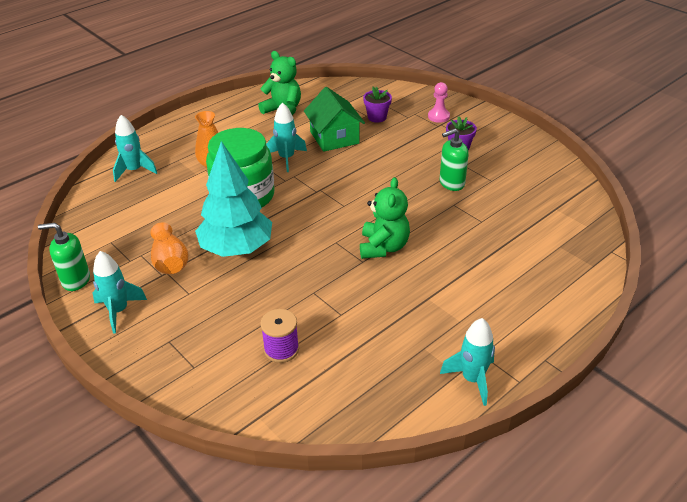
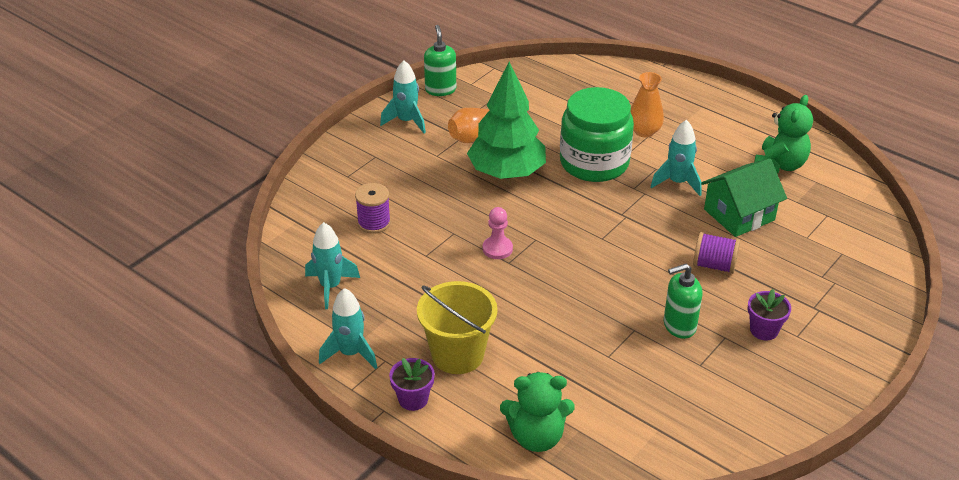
camera: 80 degrees right, 0 degrees up
turquoise rocket [113,115,157,182] -> turquoise rocket moved to [305,222,360,309]
turquoise tree [195,141,272,257] -> green tree [467,62,546,179]
green teddy bear [360,177,410,259] -> green teddy bear moved to [500,372,575,452]
purple flower pot [363,87,392,123] -> purple flower pot moved to [389,358,435,411]
pink pawn [428,82,450,123] -> pink pawn moved to [483,207,513,259]
green soap dispenser [440,129,469,191] -> green soap dispenser turned 75 degrees counterclockwise [664,264,702,339]
none -> yellow bucket [417,281,498,374]
none -> purple spool [693,232,740,274]

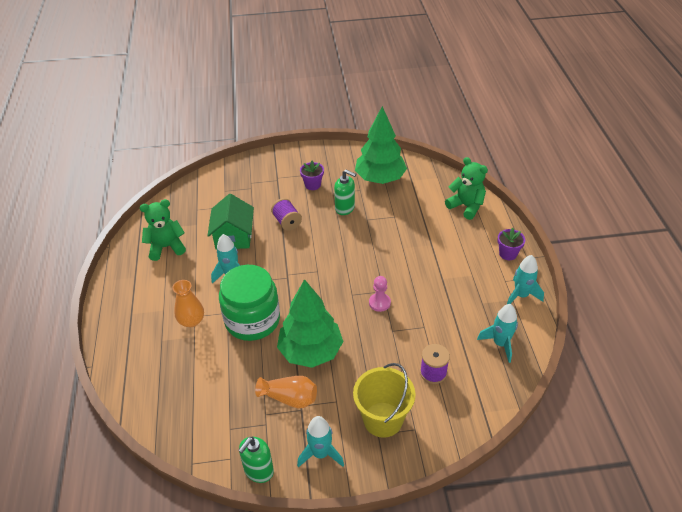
camera: 135 degrees left, 5 degrees up
yellow bucket [417,281,498,374] -> yellow bucket moved to [353,363,415,438]
green house [701,158,787,237] -> green house turned 75 degrees clockwise [207,194,254,249]
none -> green tree [355,106,407,184]

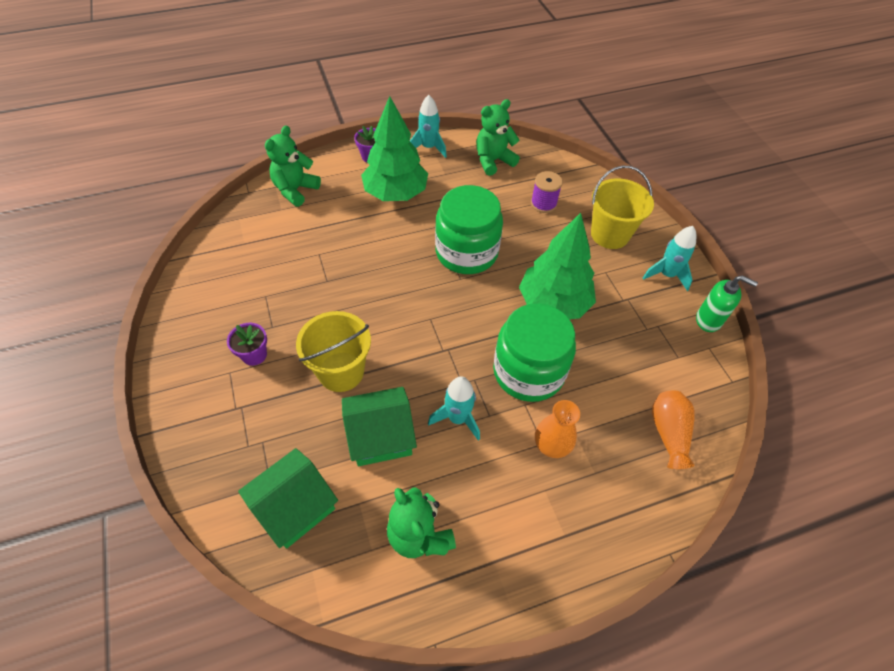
camera: 105 degrees left, 10 degrees up
orange vase [255,376,317,408] -> orange vase moved to [652,391,695,469]
purple spool [271,198,302,231] -> yellow bucket [296,311,371,392]
green soap dispenser [334,170,356,215] -> none
green tree [355,106,407,184] -> green tree moved to [361,96,428,201]
pink pawn [369,276,391,312] -> green jar [435,185,503,274]
turquoise rocket [477,304,518,363] -> green teddy bear [476,99,520,176]
none -> green house [238,448,338,549]

